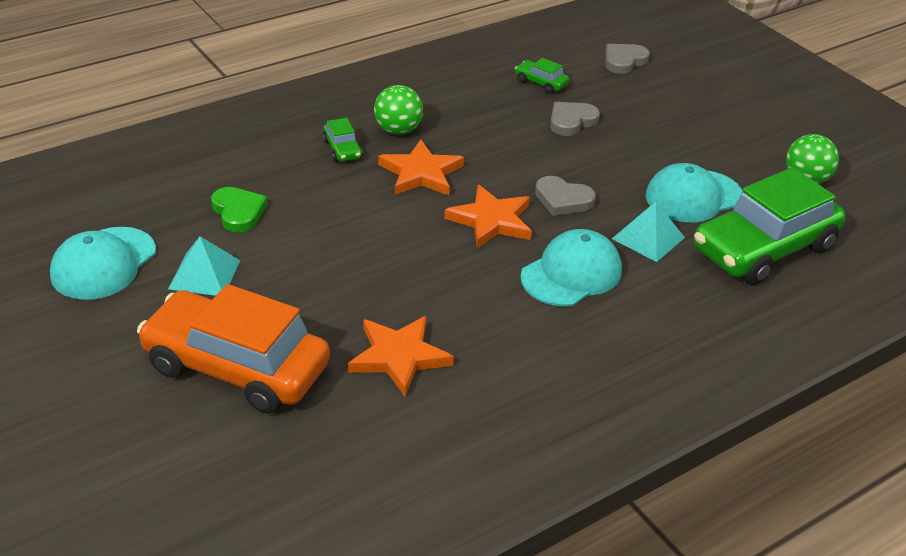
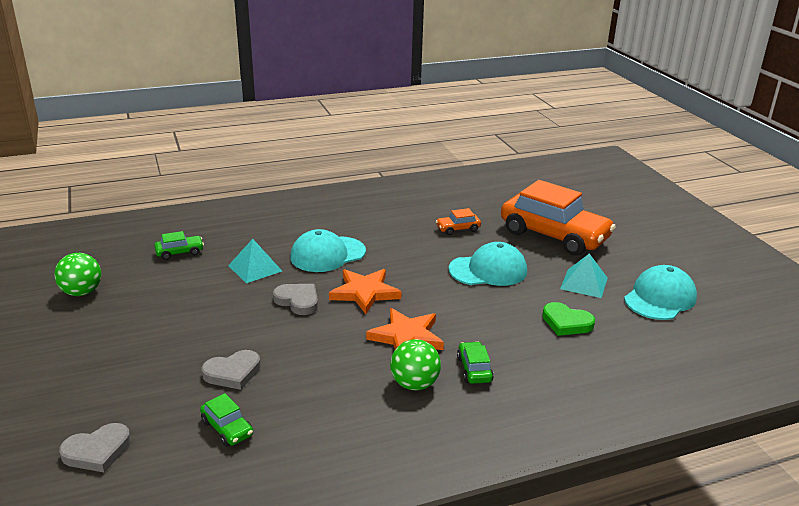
camera: 165 degrees left, 10 degrees down
green heart [211,187,267,233] -> green heart turned 45 degrees counterclockwise [542,302,595,336]
orange star [348,316,454,396] -> orange car [436,208,481,235]
turquoise cap [645,163,743,222] -> turquoise cap moved to [449,242,527,286]
green car [694,167,845,285] -> green car [154,231,204,260], size x0.41

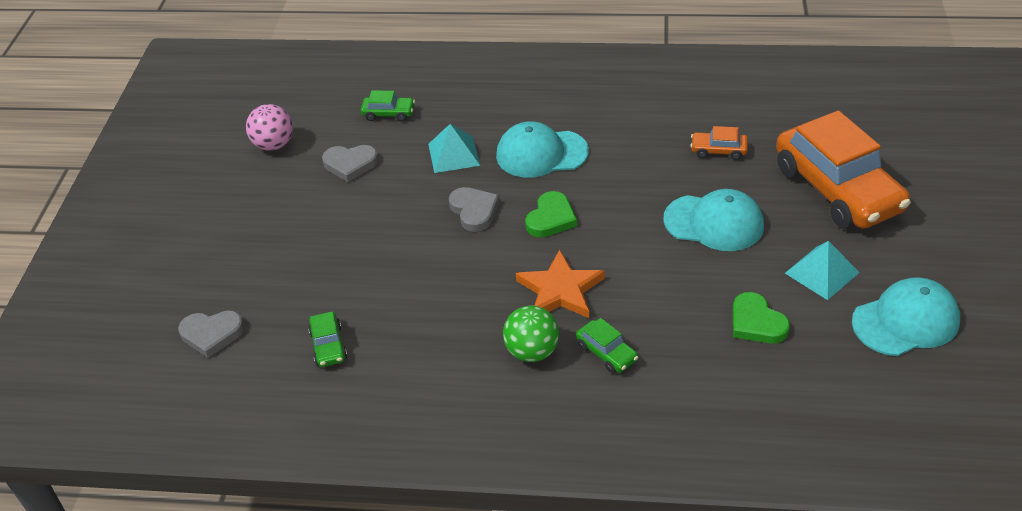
camera: 30 degrees right, 15 degrees up
green ball [54,253,101,296] -> pink ball [246,104,293,151]
grey heart [201,350,261,390] -> grey heart moved to [322,145,378,182]
orange star [329,269,402,314] -> green heart [525,191,577,237]
green car [457,341,494,384] -> green car turned 120 degrees clockwise [576,318,638,373]

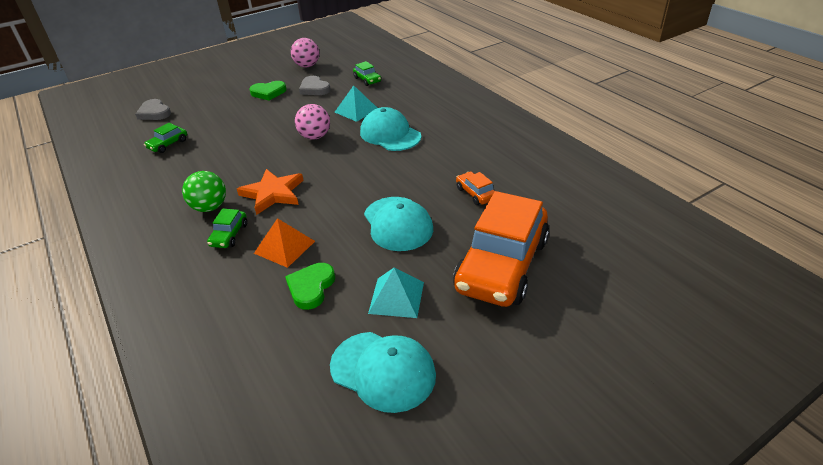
camera: 50 degrees right, 5 degrees down
grey heart [449,187,499,232] -> pink ball [295,104,330,140]
green heart [525,191,577,237] -> green heart moved to [249,81,287,100]
none -> orange pyramid [254,218,315,268]

